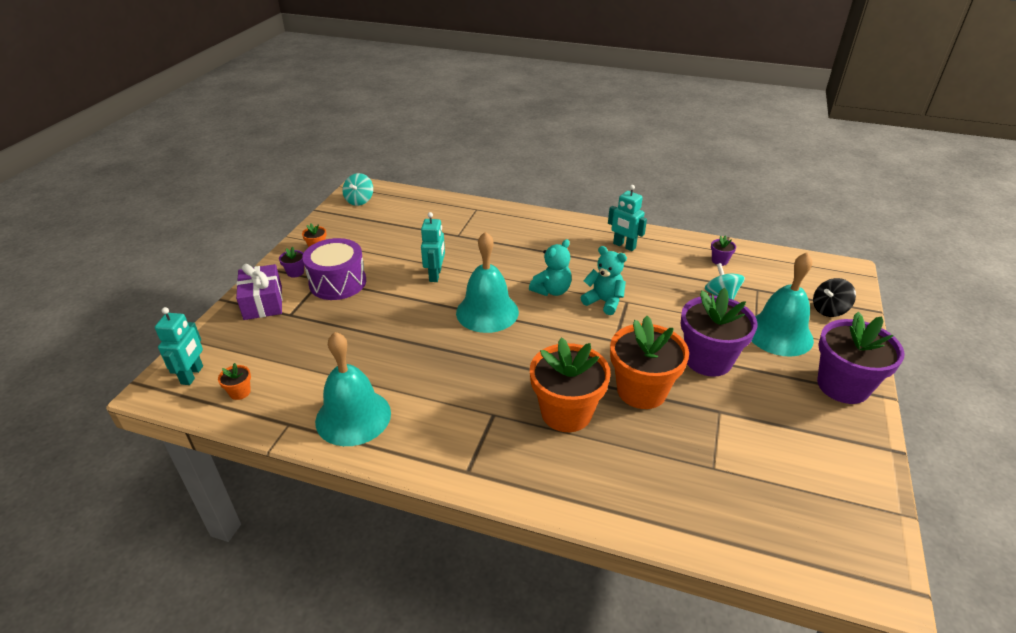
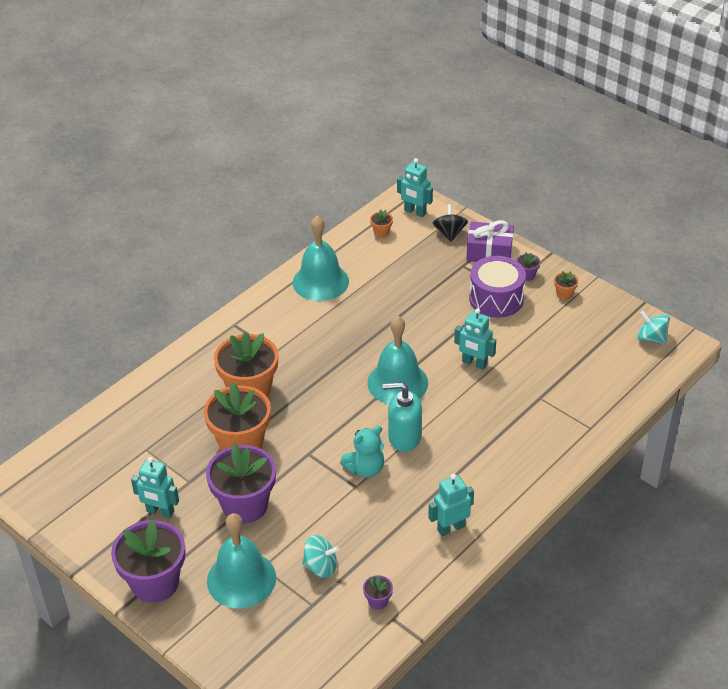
camera: 115 degrees right, 5 degrees up
turquoise teddy bear [529,239,572,296] -> turquoise soap dispenser [383,382,422,452]
black spinning top [813,278,856,317] -> black spinning top moved to [433,204,468,242]
none -> turquoise robot [131,457,179,518]

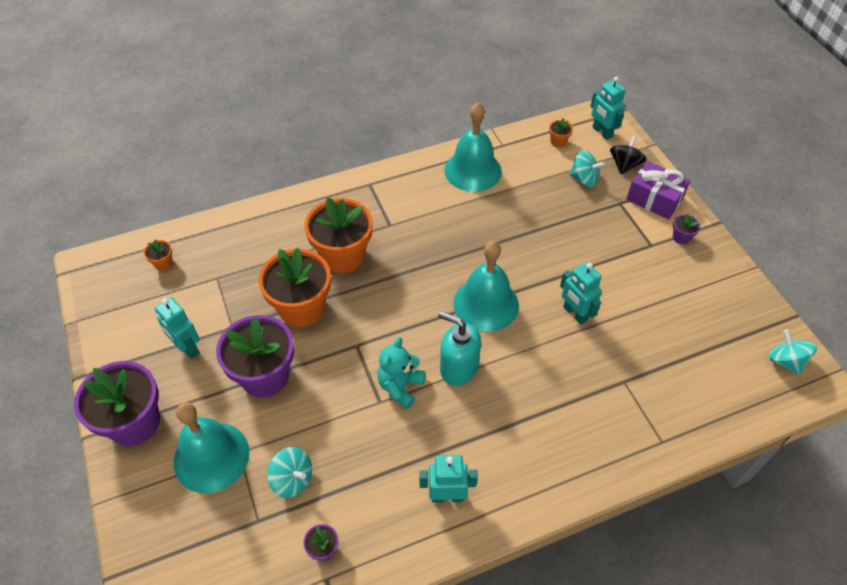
camera: 25 degrees right, 10 degrees up
turquoise teddy bear [340,426,384,478] -> turquoise teddy bear turned 120 degrees clockwise [377,337,425,409]
purple drum [469,256,526,318] -> none
orange flower pot [554,271,579,300] -> orange flower pot moved to [144,240,172,270]
none -> turquoise spinning top [569,150,605,187]

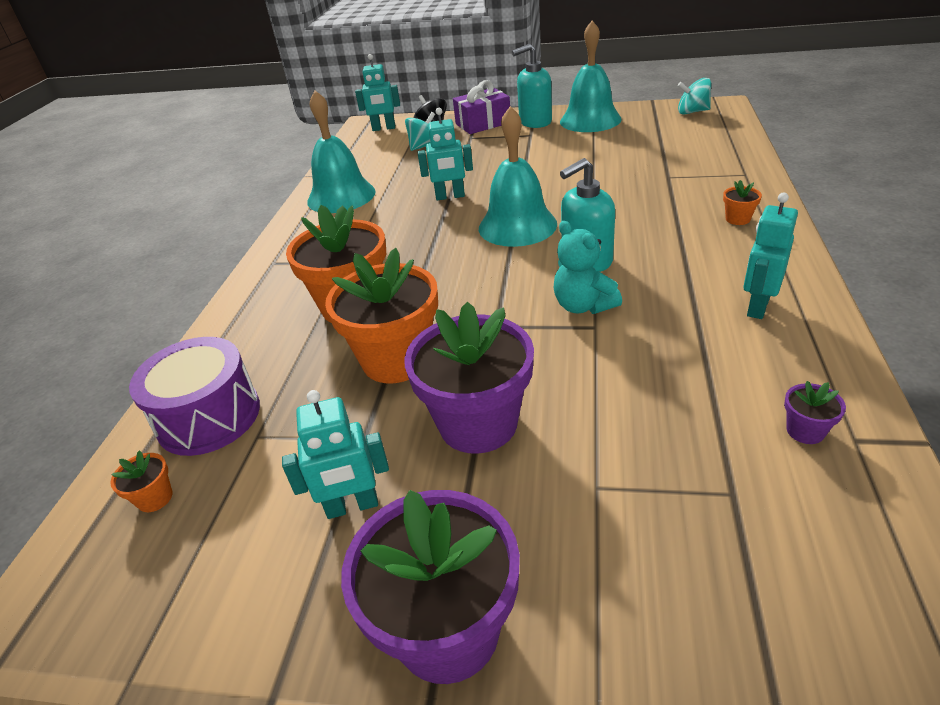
camera: 55 degrees left, 15 degrees down
turquoise bell [174,402,249,493] -> turquoise bell moved to [560,20,622,132]
turquoise spinning top [267,447,312,498] -> none
orange flower pot [549,118,573,147] -> orange flower pot moved to [723,180,762,225]
turquoise robot [560,262,602,325] -> turquoise robot moved to [418,108,473,201]
purple flower pot [673,214,701,244] -> turquoise soap dispenser [512,44,552,128]
none -> purple drum [129,337,260,456]

